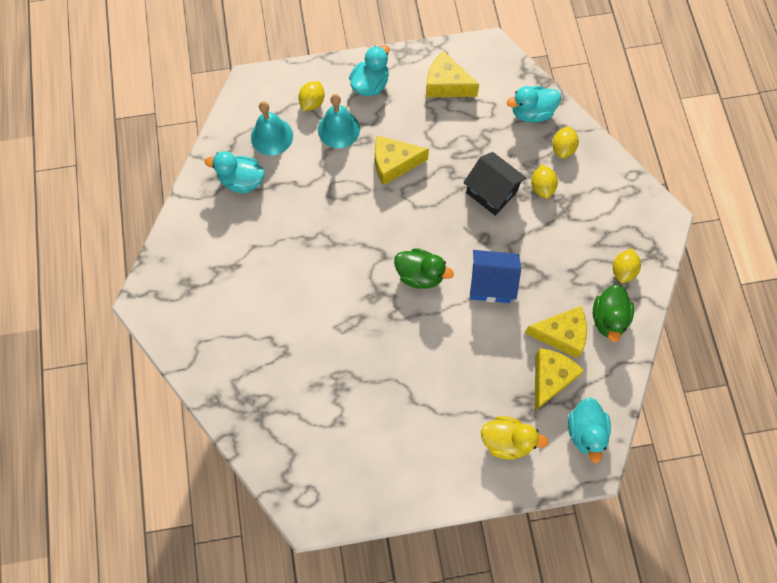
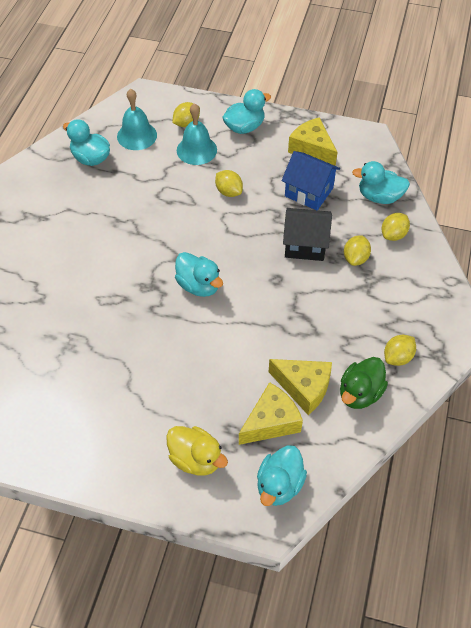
camera: 25 degrees right, 15 degrees down
yellow cheese [375,136,429,185] -> yellow lemon [215,170,243,197]
green duck [394,248,454,289] -> turquoise duck [175,252,223,297]
black house [463,152,527,216] -> black house turned 60 degrees counterclockwise [283,208,332,261]
blue house [470,250,521,303] -> blue house moved to [282,151,340,210]

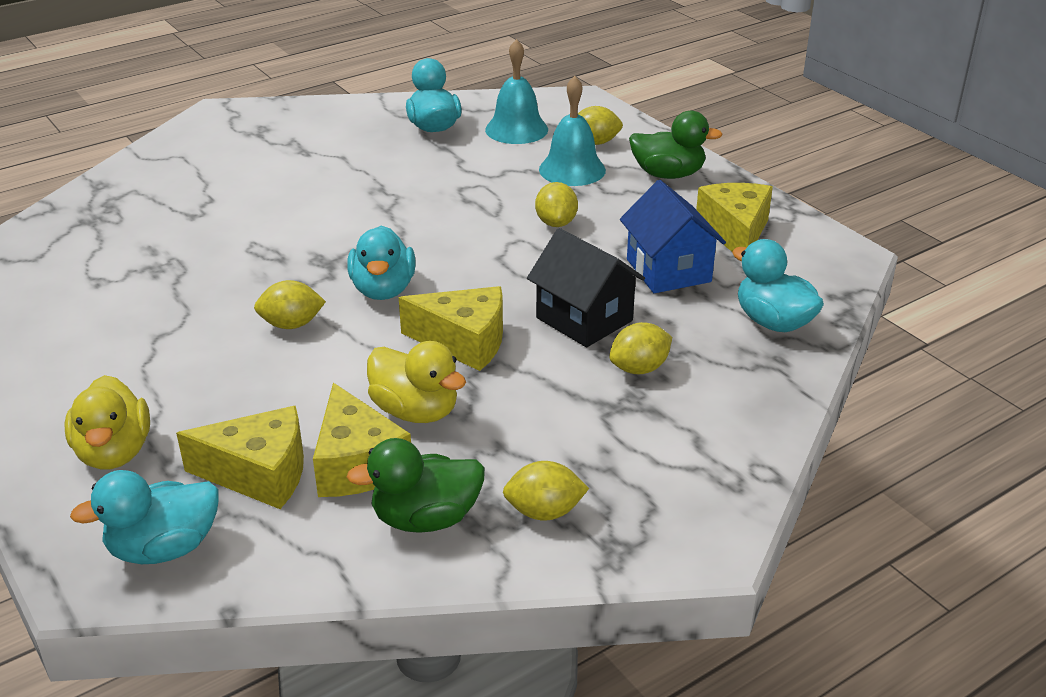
camera: 40 degrees right, 20 degrees down
turquoise duck [222,89,271,134] -> green duck [629,111,723,179]
yellow lemon [381,213,410,241] -> yellow lemon moved to [254,280,326,329]
none -> yellow duck [367,341,466,423]
none -> yellow cheese [399,286,503,371]

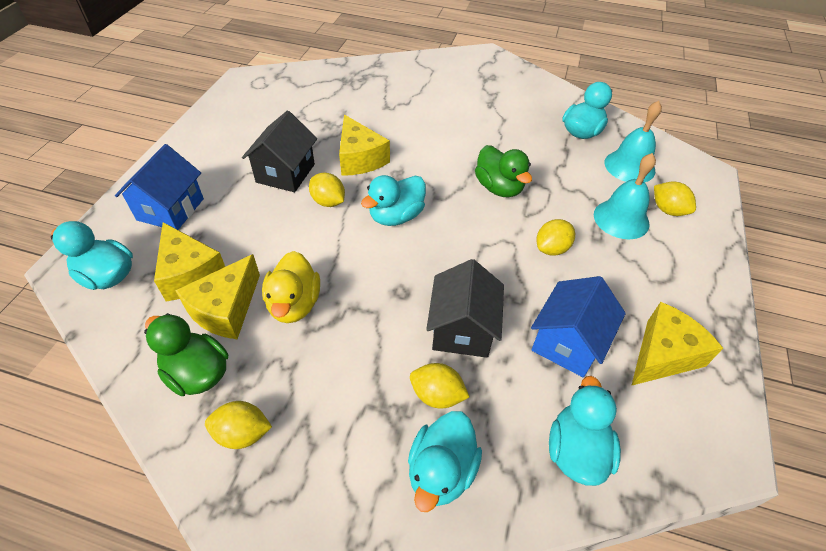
camera: 50 degrees right, 15 degrees up
yellow duck [65,375,150,470] -> blue house [115,144,204,230]
yellow cheese [399,286,503,371] -> yellow cheese moved to [339,115,390,176]
yellow lemon [503,461,589,521] -> yellow lemon turned 45 degrees counterclockwise [205,401,272,449]
green duck [629,111,723,179] -> green duck moved to [475,145,532,197]
none -> black house [242,111,317,192]
none -> turquoise duck [408,411,482,512]

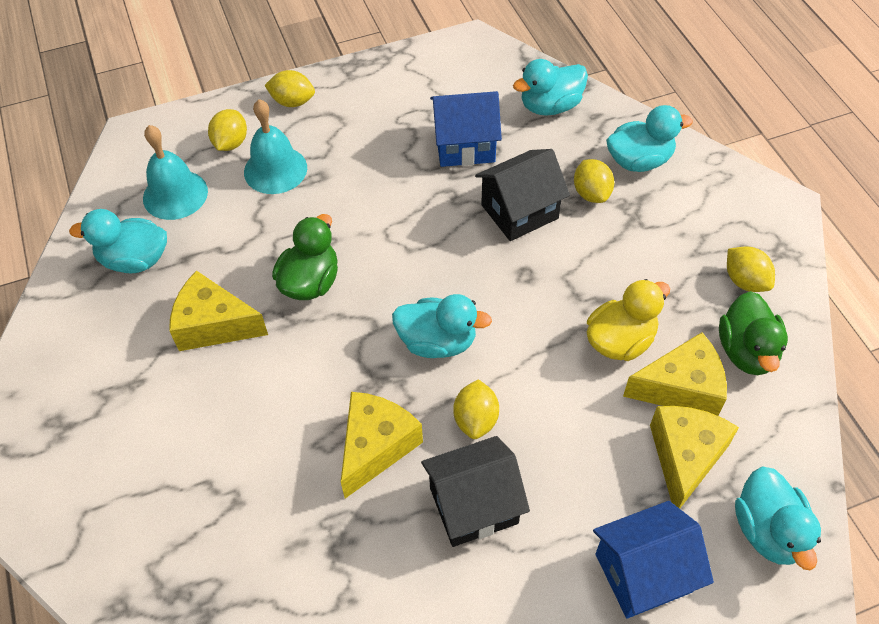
camera: 125 degrees left, 5 degrees up
yellow lemon [537,219,575,256] -> yellow lemon moved to [264,70,315,107]
yellow cheese [631,302,723,386] -> yellow cheese moved to [169,271,268,351]

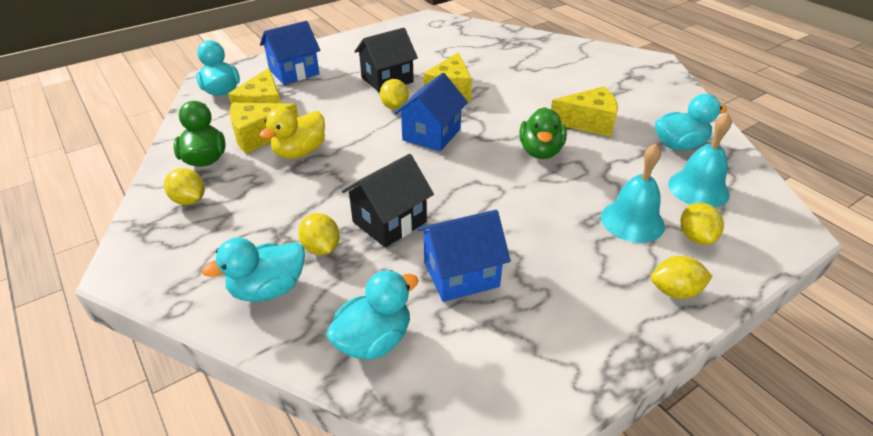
camera: 165 degrees right, 15 degrees down
turquoise duck [392,294,492,358] -> blue house [395,73,468,151]

